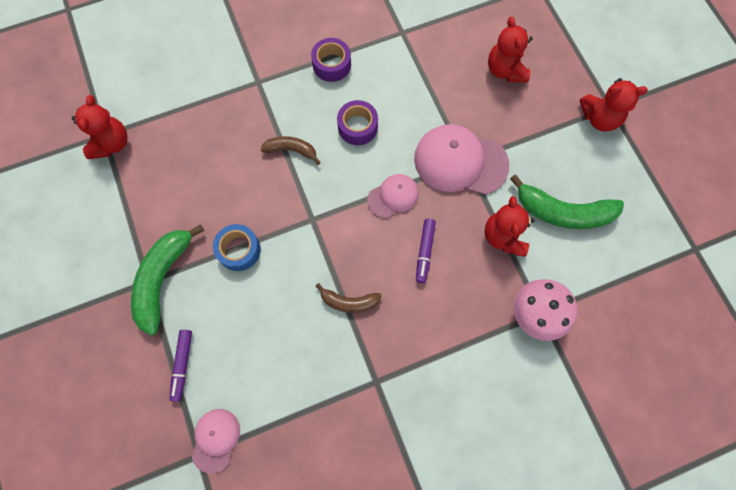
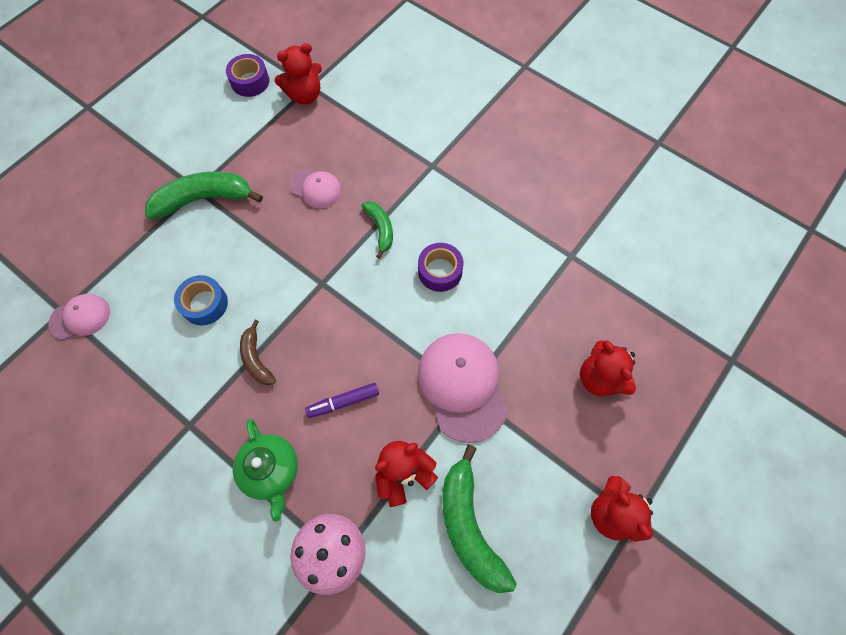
camera: 60 degrees right, 5 degrees down
purple marker [169,330,192,402] -> none
blue tape [213,224,261,271] -> blue tape moved to [174,275,228,325]
brown banana [260,136,321,165] -> green banana [361,201,393,259]
purple tape [311,38,351,82] -> purple tape moved to [226,54,269,97]
pink cap [367,174,419,218] -> pink cap moved to [290,168,342,208]
red teddy bear [488,17,533,83] -> red teddy bear turned 75 degrees counterclockwise [580,340,636,396]
none -> green teapot [233,419,298,521]

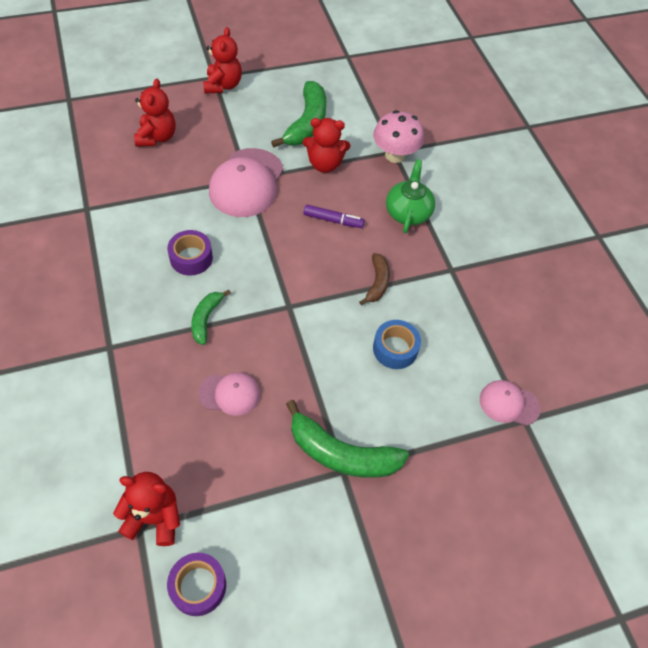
camera: 150 degrees left, 10 degrees down
pink cap [290,168,342,208] -> pink cap turned 120 degrees clockwise [198,372,260,416]

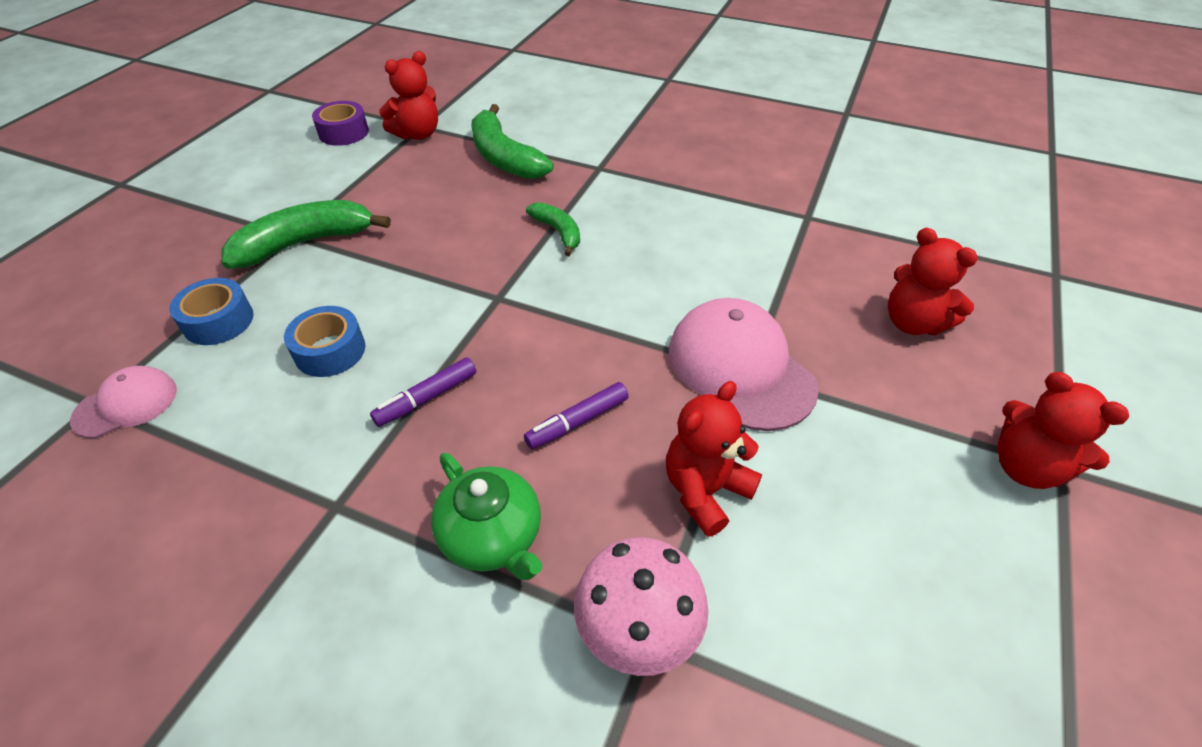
camera: 135 degrees right, 10 degrees down
purple tape [167,230,213,276] -> none
pink cap [198,372,260,416] -> none
green banana [271,81,327,147] -> green banana moved to [472,104,553,179]
brown banana [359,253,390,305] -> purple marker [370,357,476,427]
none -> blue tape [169,278,254,345]

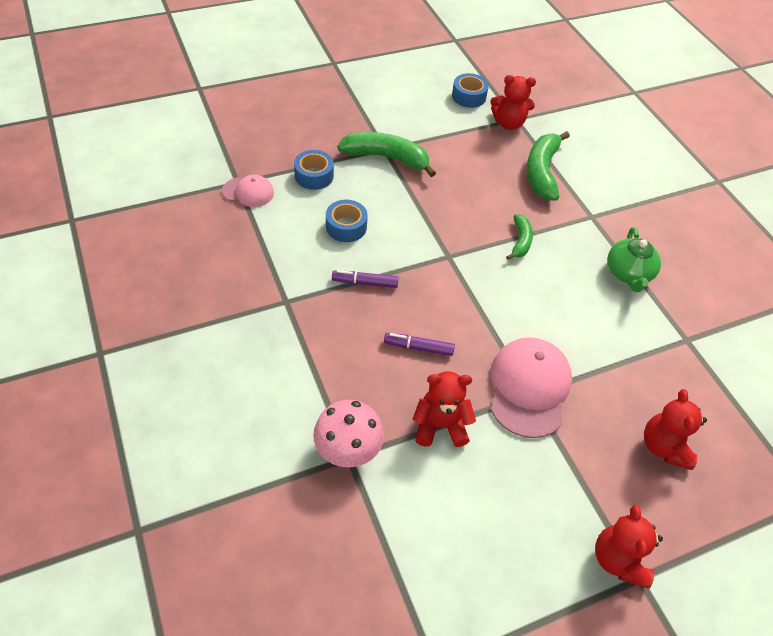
camera: 40 degrees right, 5 degrees up
purple tape [312,101,369,146] -> blue tape [452,73,489,108]
green teapot [431,453,542,580] -> green teapot moved to [608,227,661,292]

